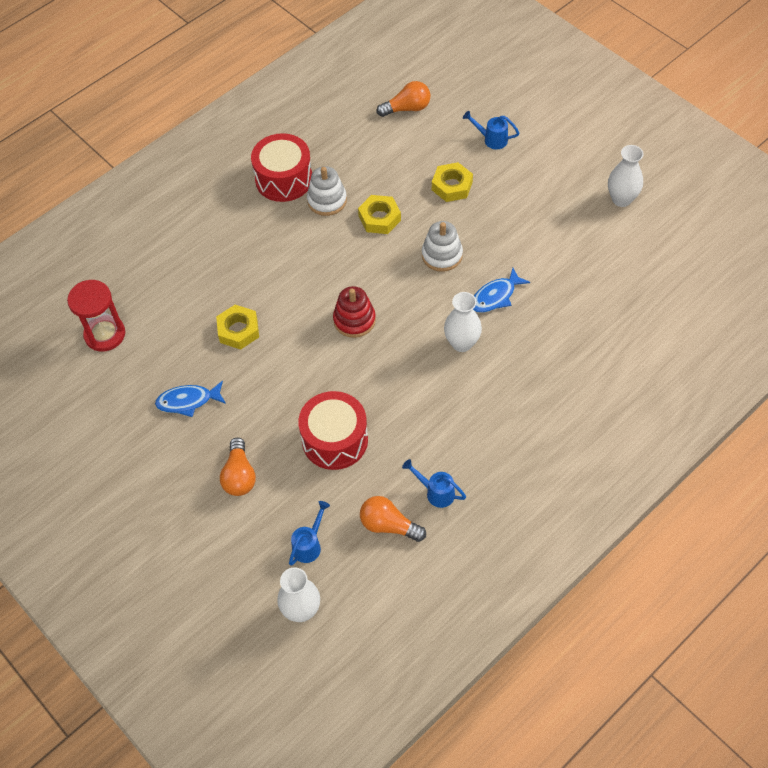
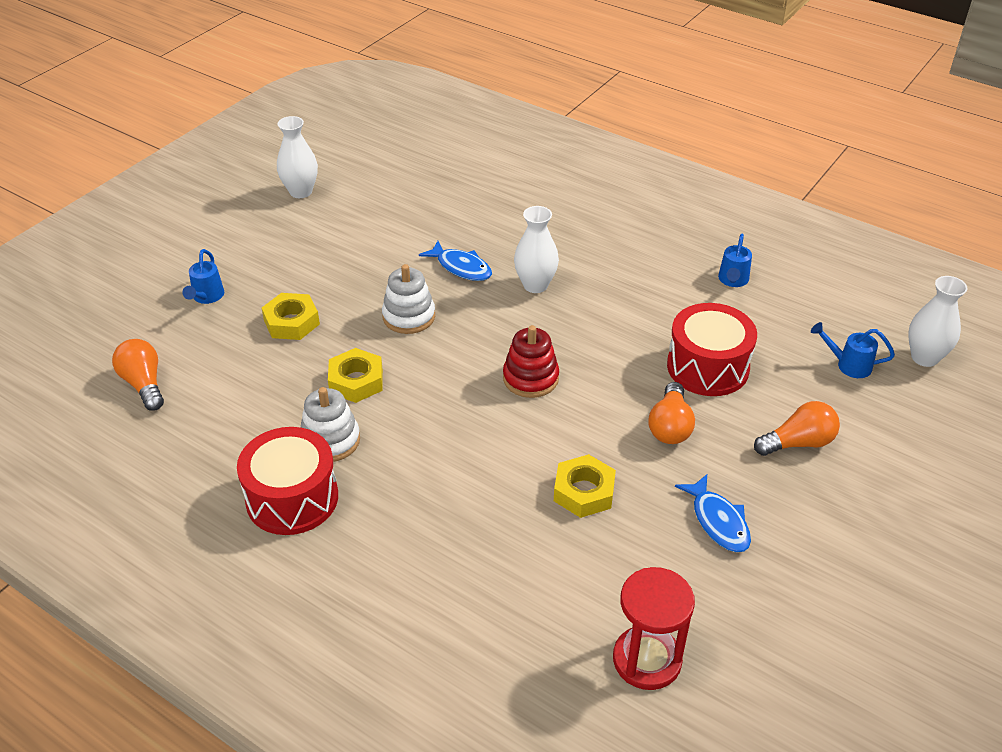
camera: 105 degrees left, 15 degrees down
orange light bulb [360,496,426,542] -> orange light bulb moved to [649,382,695,444]

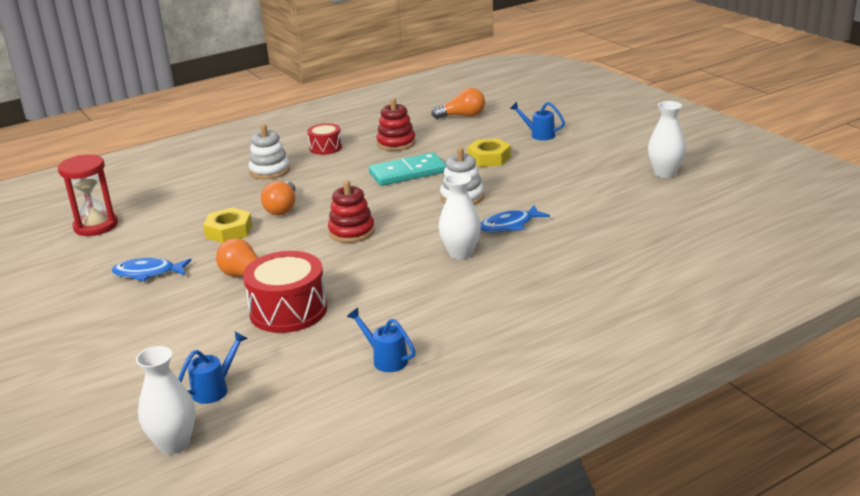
camera: 115 degrees right, 15 degrees down
red drum [237,427,338,535] -> red drum [307,123,342,155], size x0.57
white stacking toy [301,387,360,462] -> white stacking toy moved to [249,124,290,180]
yellow nut [328,348,383,403] -> turquoise domino [369,152,446,186]
orange light bulb [754,401,840,456] -> orange light bulb moved to [261,181,295,215]
none -> red stacking toy [376,98,416,151]

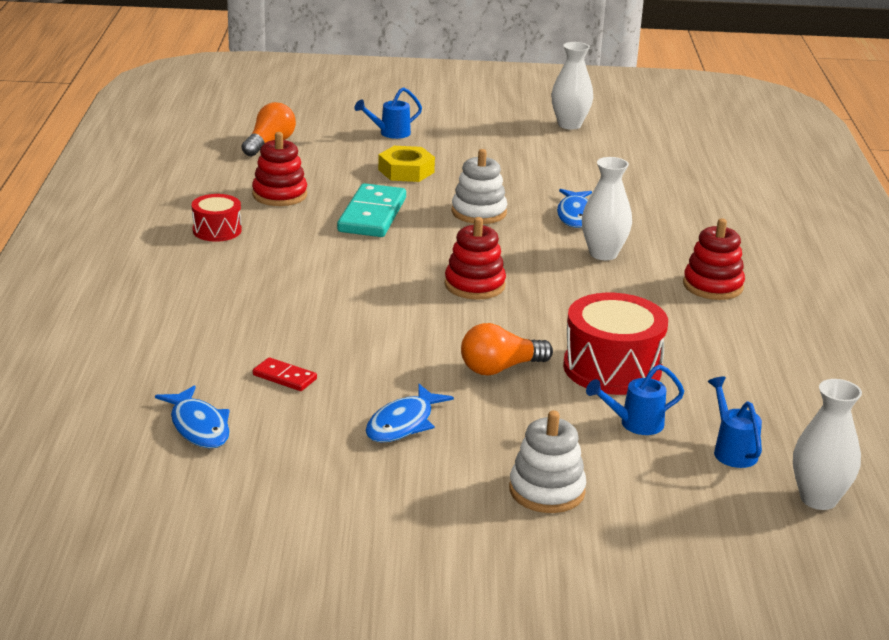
camera: 60 degrees left, 0 degrees up
red hourglass [58,154,118,236] -> blue fish [155,385,230,448]
yellow nut [203,207,252,243] -> none
white stacking toy [249,124,290,180] -> white stacking toy moved to [509,411,586,513]
orange light bulb [261,181,295,215] -> none
blue watering can [347,308,416,372] -> blue watering can moved to [586,364,684,435]
none -> red domino [253,357,317,391]
none -> red stacking toy [683,218,745,300]

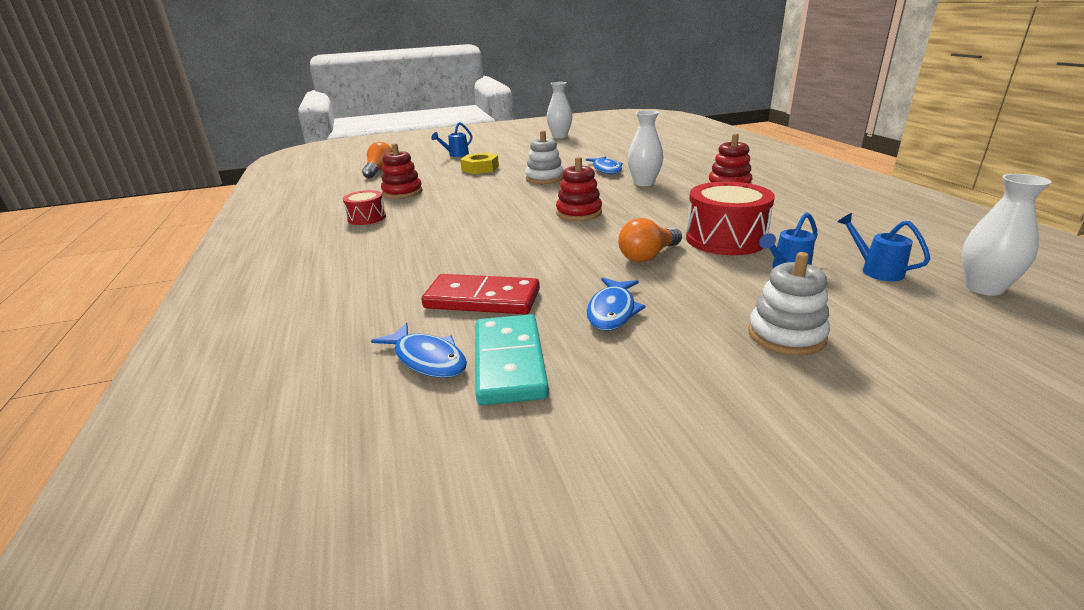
camera: 15 degrees left, 0 degrees up
red domino [253,357,317,391] -> red domino [422,274,540,314], size x1.99
turquoise domino [337,183,406,237] -> turquoise domino moved to [476,314,549,405]

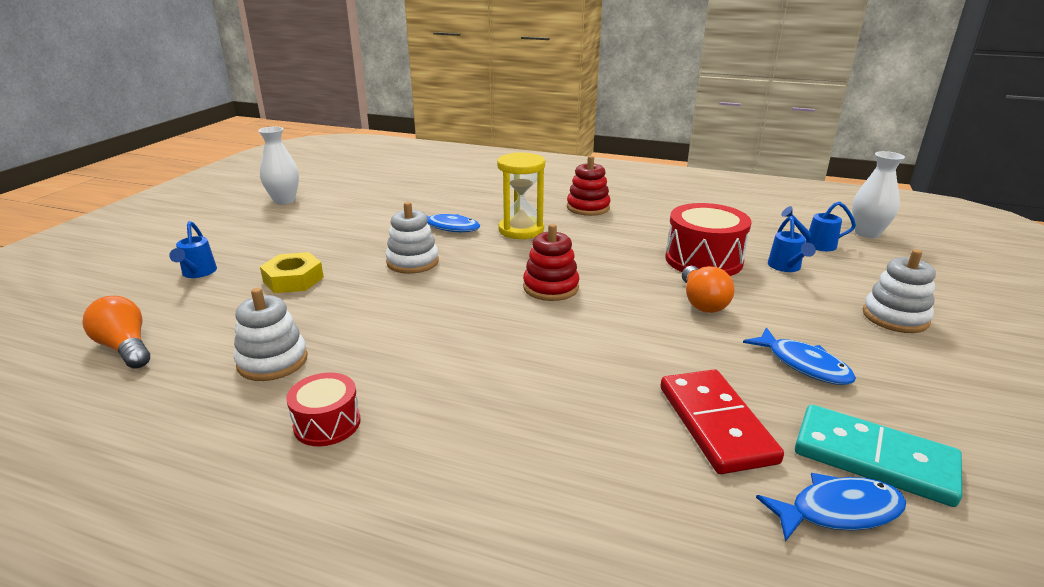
camera: 55 degrees left, 0 degrees up
red stacking toy [381,143,423,199] -> white stacking toy [234,288,308,381]
red domino [422,274,540,314] -> red domino turned 60 degrees counterclockwise [660,369,784,474]
white vase [628,110,663,186] -> yellow hourglass [497,152,545,239]

